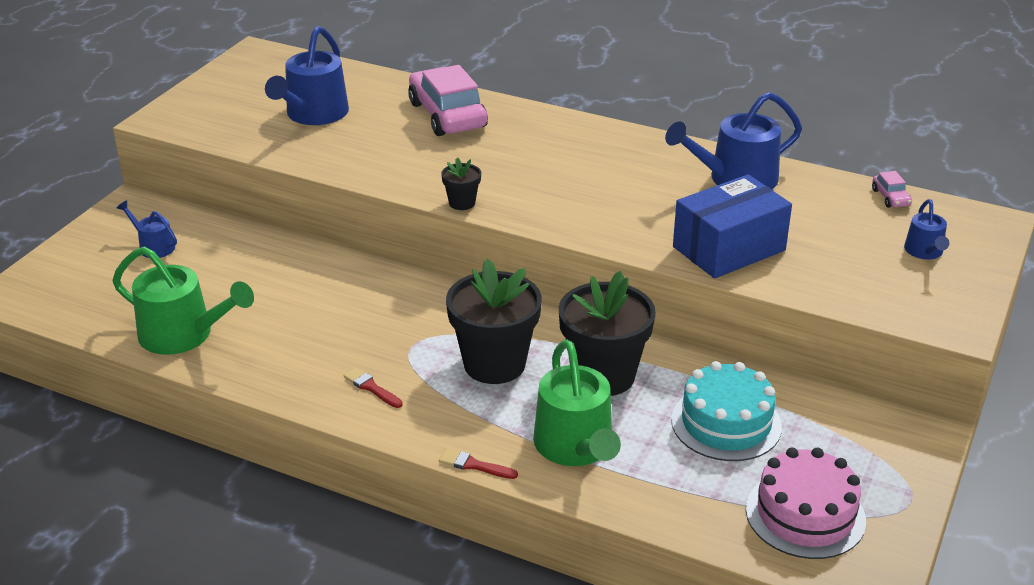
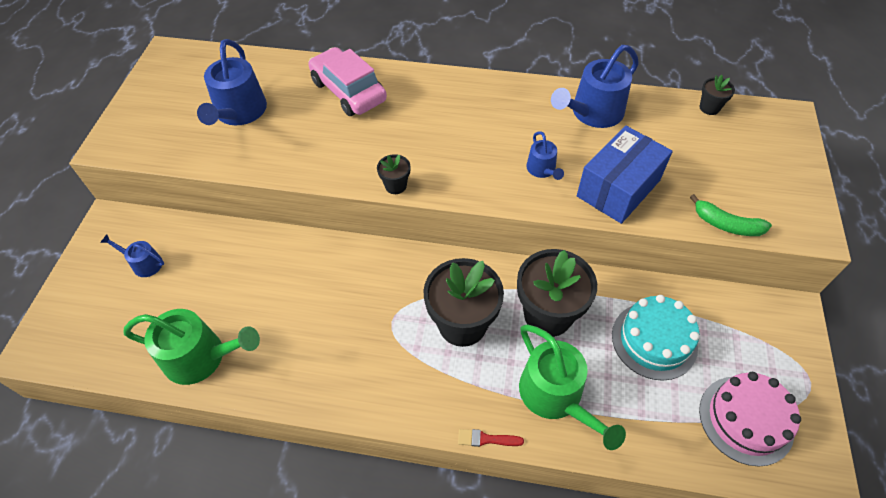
camera: 15 degrees left, 20 degrees up
red brush [344,367,403,408] -> none
pink car [872,171,912,208] -> black flower pot [700,75,735,115]
blue watering can [904,199,949,259] -> blue watering can moved to [526,131,564,180]
none -> green banana [690,194,772,236]

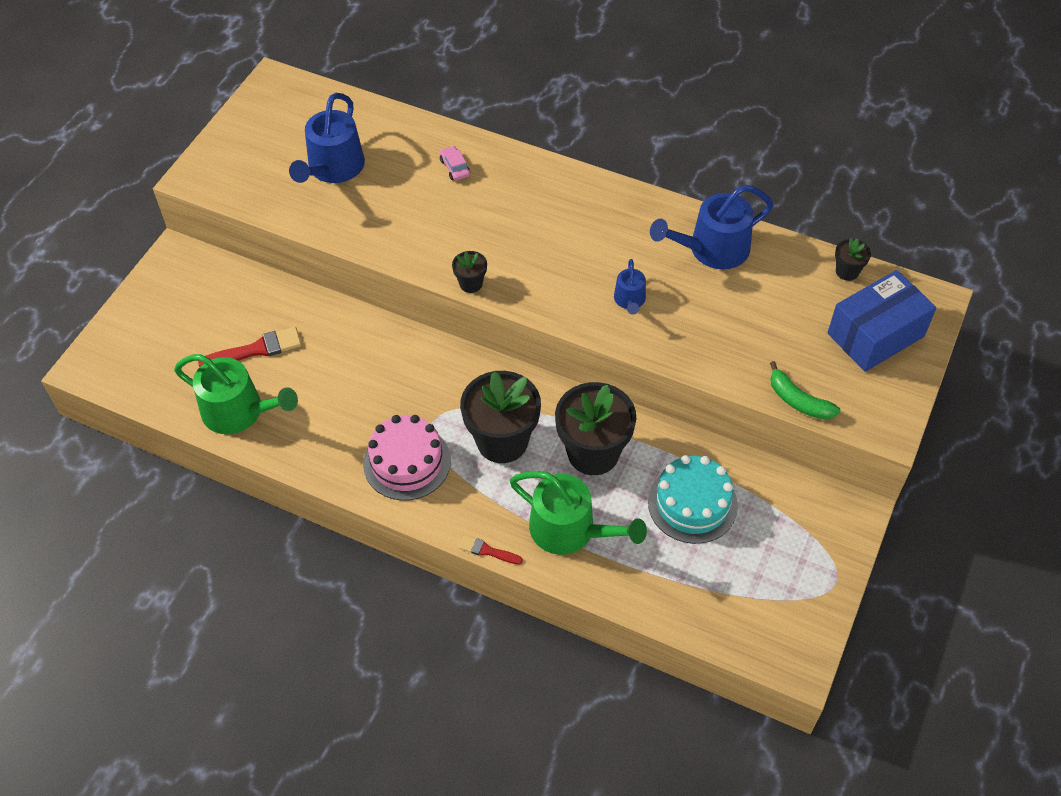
camera: 15 degrees right, 0 degrees up
blue watering can [100,234,164,277] -> none
pink car [308,47,387,116] -> pink car [440,146,470,181], size x0.42
green watering can [519,325,626,450] -> green watering can turned 45 degrees counterclockwise [510,471,647,555]
blue box [577,126,673,224] -> blue box moved to [828,270,937,372]
pink cake [699,372,801,467] -> pink cake moved to [363,415,451,501]
none -> red brush [198,327,302,367]

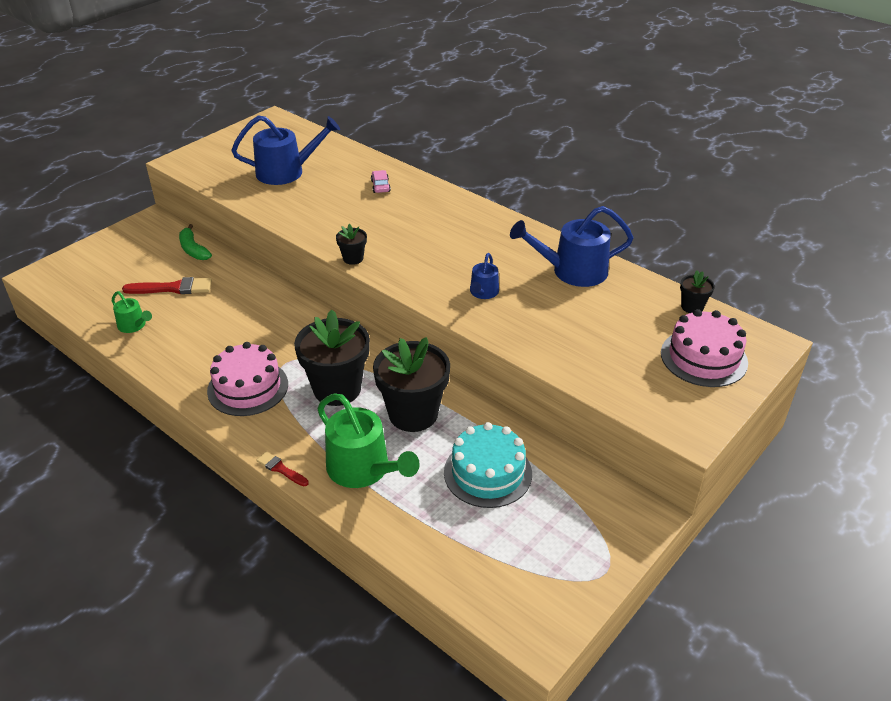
camera: 15 degrees right, 15 degrees down
green watering can [174,354,298,434] -> green watering can [112,291,152,333], size x0.53
blue watering can [289,93,365,183] -> blue watering can turned 135 degrees counterclockwise [232,115,340,185]
green banana [770,361,840,419] -> green banana moved to [179,224,212,260]
blue box [828,270,937,372] -> pink cake [661,309,748,387]

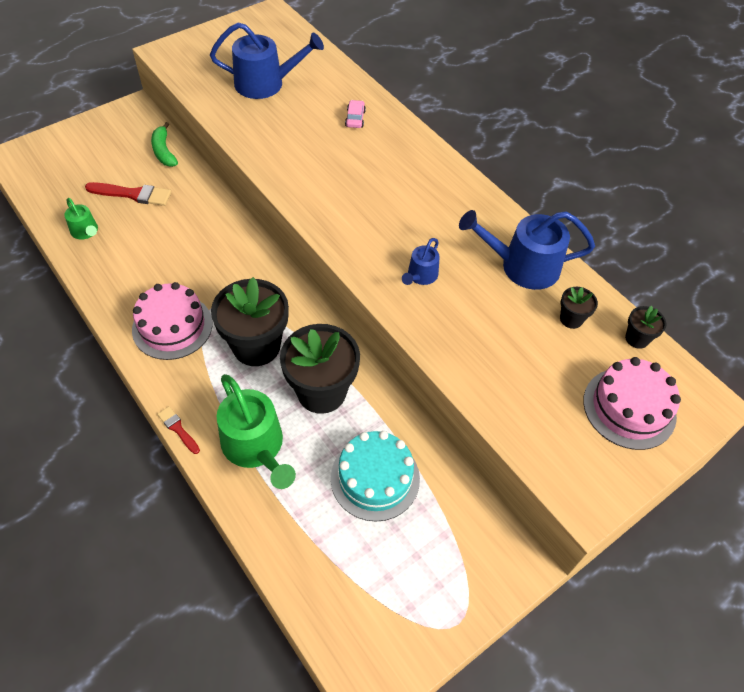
camera: 10 degrees right, 15 degrees up
black flower pot [336,224,367,265] -> black flower pot moved to [560,287,598,329]

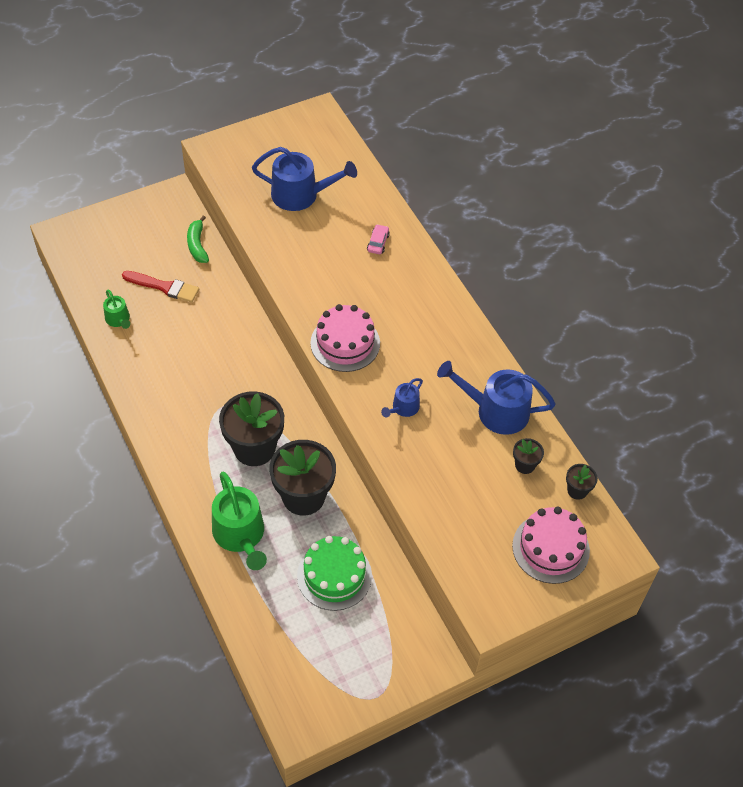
camera: 10 degrees right, 0 degrees up
pink cake [132,282,212,360] -> pink cake moved to [310,304,380,372]
red brush [157,406,200,454] -> none
turquoise cake [331,431,420,522] -> green cake [297,536,372,611]

